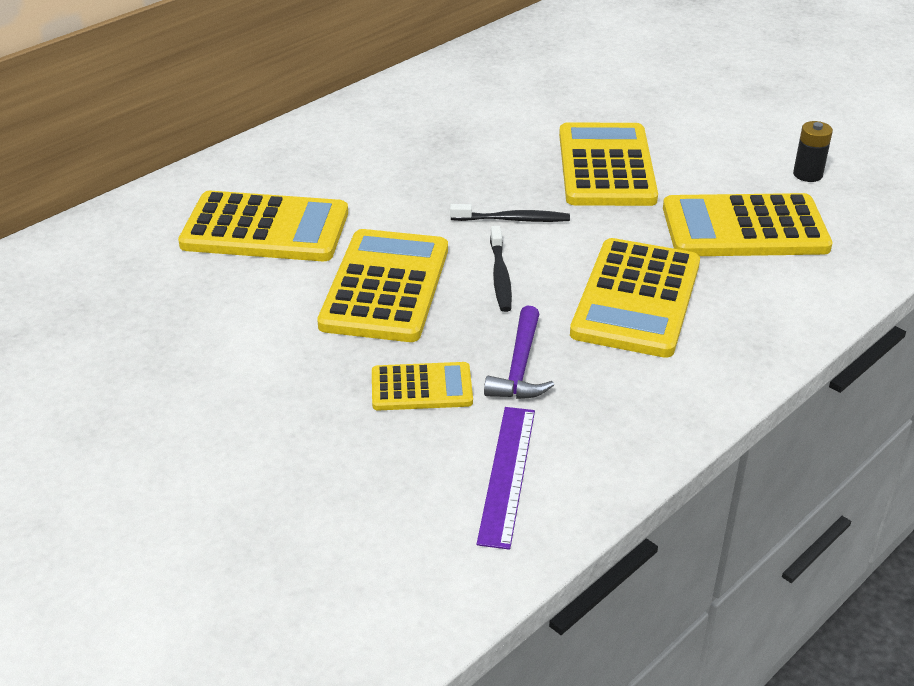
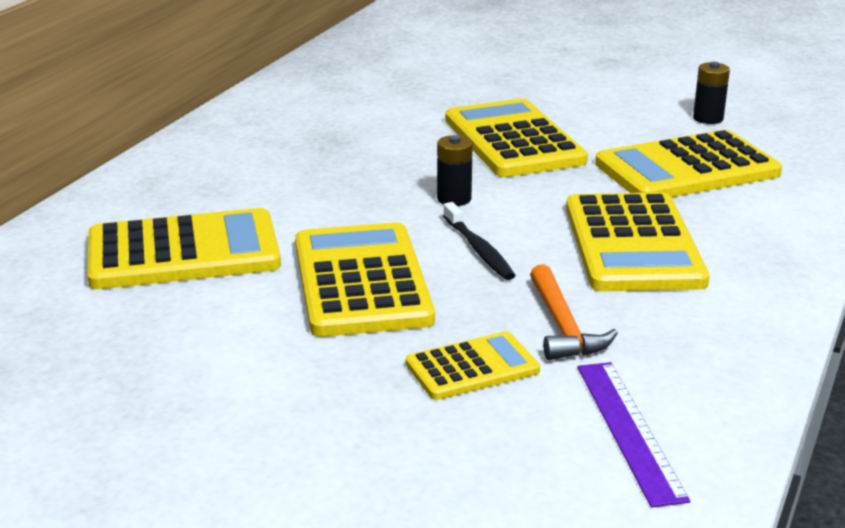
camera: 20 degrees left, 10 degrees down
black toothbrush [450,204,570,222] -> black battery [437,135,473,206]
purple hammer [484,305,554,399] -> orange hammer [530,264,618,360]

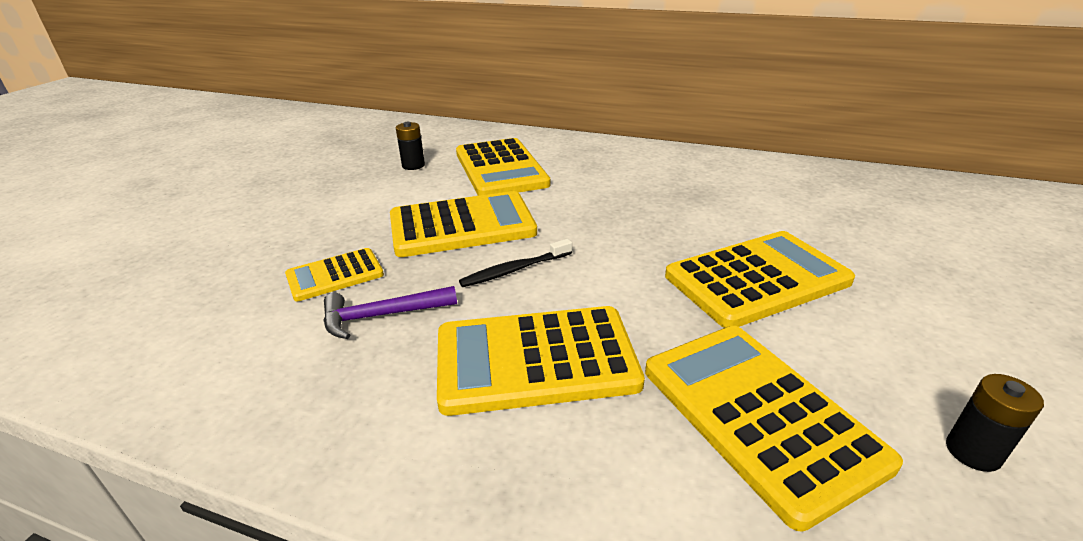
camera: 85 degrees right, 5 degrees up
yellow calculator [406,331,540,400] -> yellow calculator turned 90 degrees clockwise [285,248,384,301]
black battery [437,135,473,206] -> black battery moved to [396,122,425,170]
orange hammer [530,264,618,360] -> purple hammer [324,286,457,339]
purple ruler [577,362,690,508] -> none

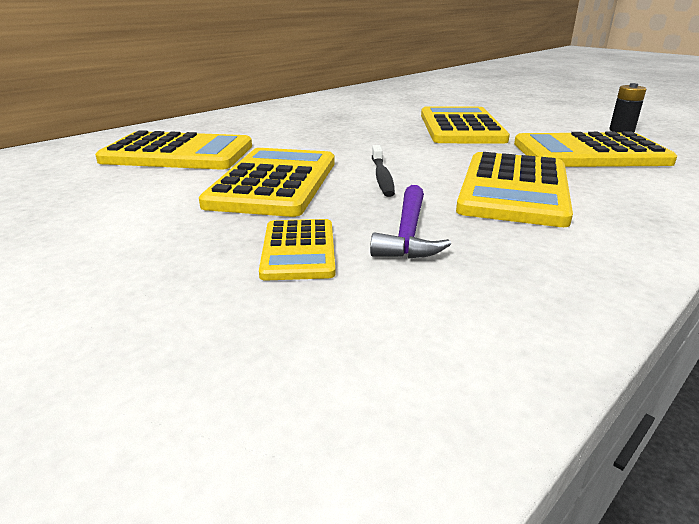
camera: 65 degrees left, 5 degrees down
black battery [396,122,425,170] -> none

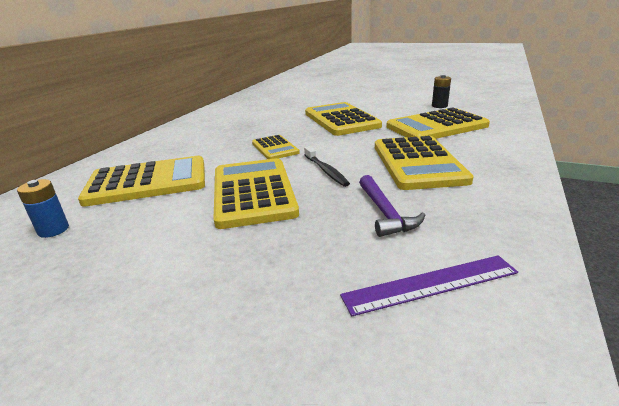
camera: 20 degrees left, 0 degrees up
yellow calculator [259,219,335,280] -> yellow calculator moved to [252,135,300,159]
none -> blue battery [17,179,69,238]
none -> purple ruler [340,255,518,316]

